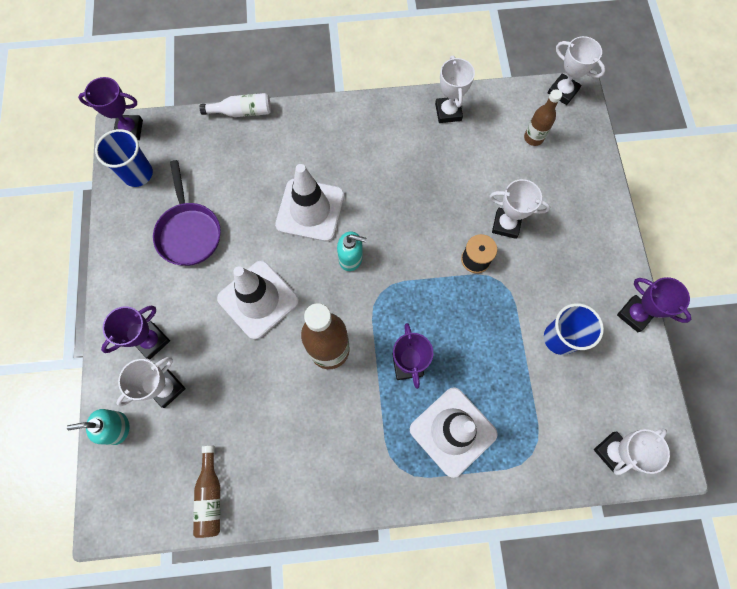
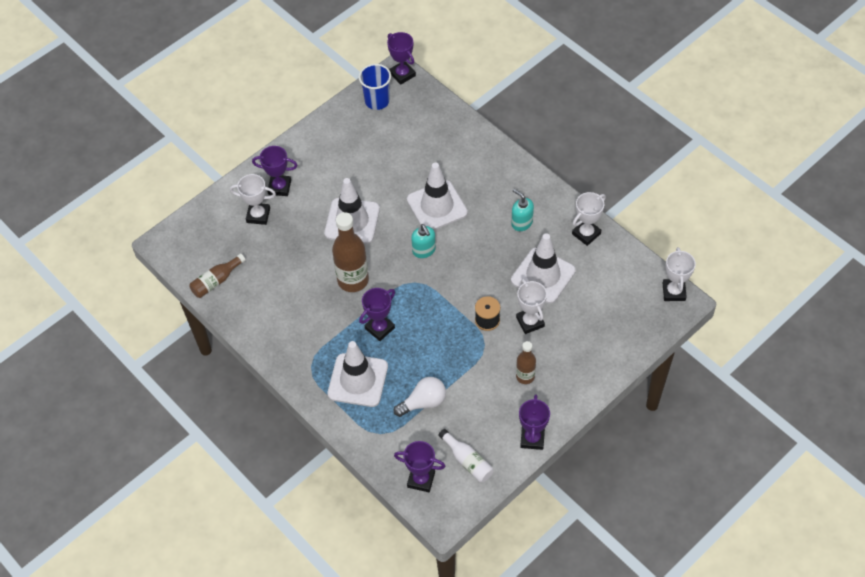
camera: 55 degrees right, 15 degrees down
turquoise soap dispenser [67,409,130,445] -> turquoise soap dispenser moved to [511,189,534,231]
purple pan [153,160,221,266] -> none
white bottle [199,93,271,117] -> white bottle moved to [438,429,493,483]
brown bottle [524,89,562,146] -> brown bottle moved to [516,341,536,384]
blue cup [544,303,604,355] -> none
white trophy [594,428,670,475] -> purple trophy [394,441,445,492]
none -> white light bulb [393,377,446,417]
none -> white traffic cone [511,233,576,303]

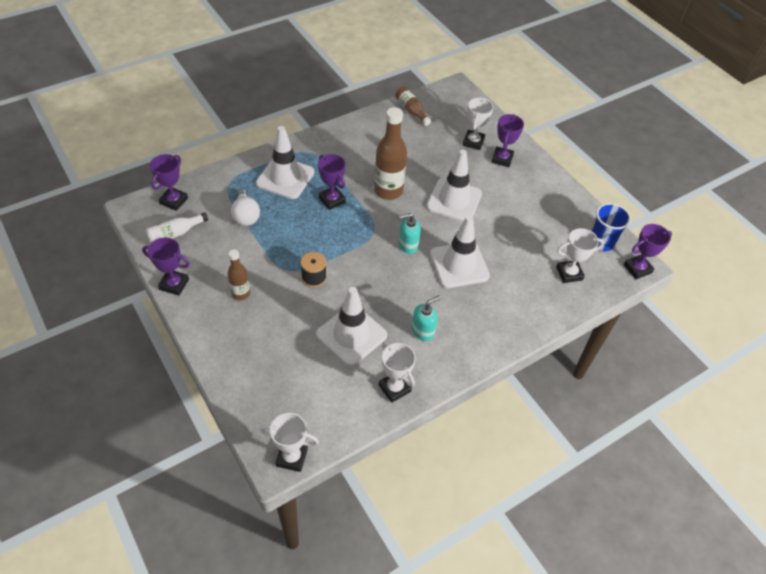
camera: 95 degrees right, 5 degrees down
white trophy [516,279,547,334] -> white trophy moved to [556,228,604,283]

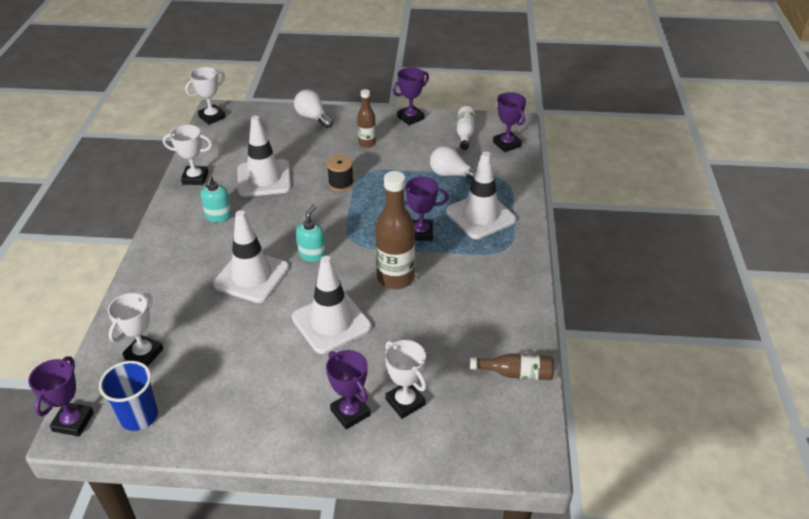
camera: 130 degrees right, 10 degrees down
none -> white light bulb [294,90,333,128]

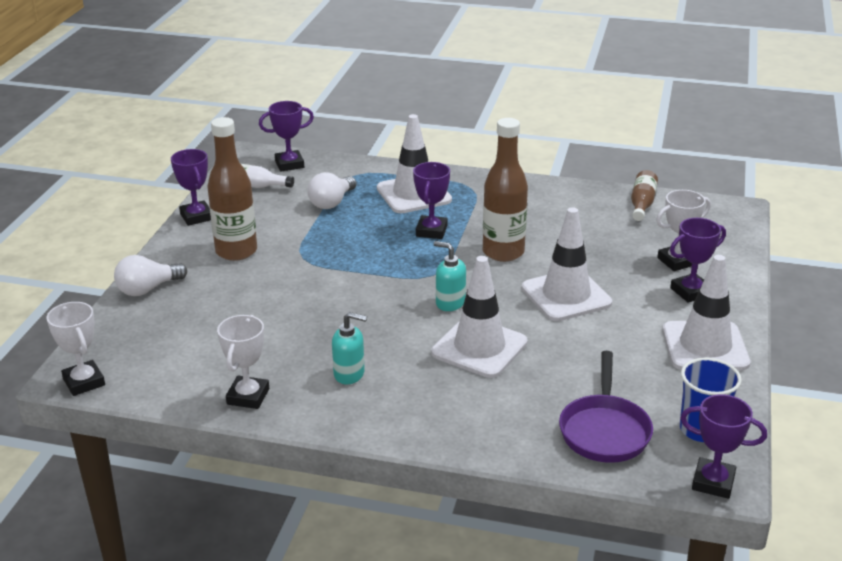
camera: 80 degrees left, 10 degrees down
white trophy [108,293,163,367] -> purple pan [559,351,653,463]
white traffic cone [238,116,291,197] -> white traffic cone moved to [662,255,751,370]
black spool [327,155,354,191] -> none
brown bottle [357,89,376,147] -> brown bottle [207,117,257,261], size x1.76

